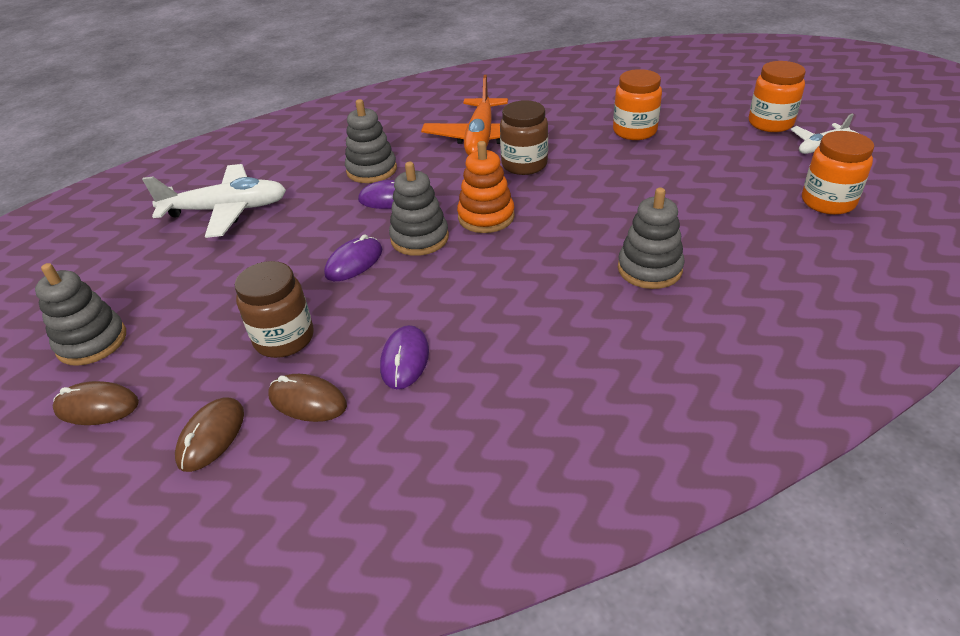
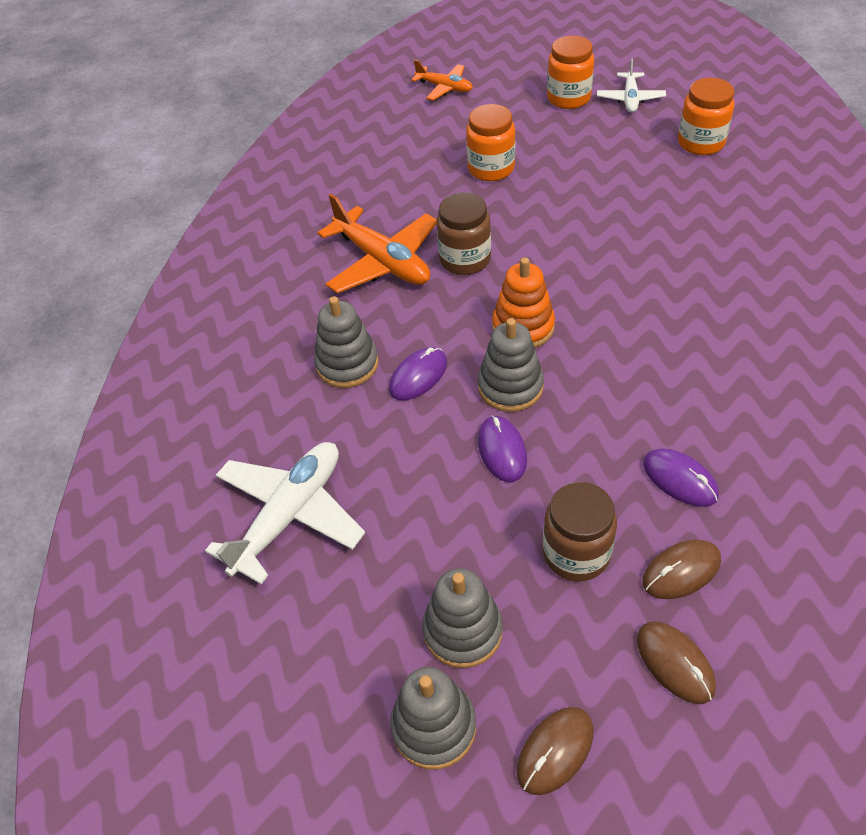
camera: 50 degrees left, 10 degrees up
grey stacking toy [618,188,684,289] -> grey stacking toy moved to [423,568,503,668]
none -> orange plane [411,60,473,100]

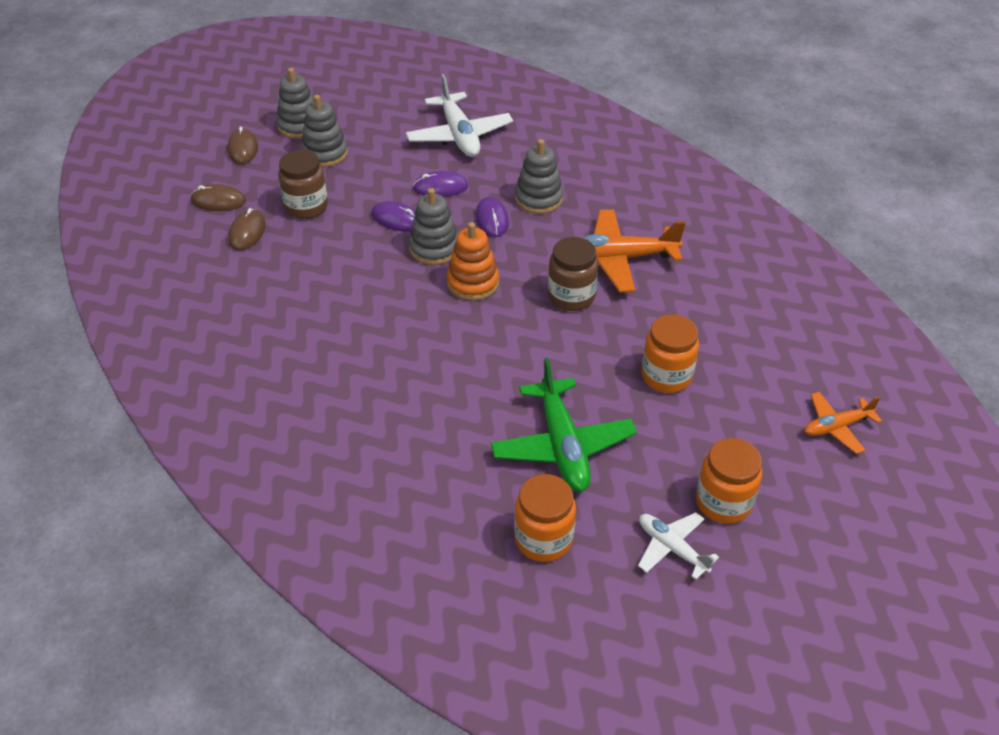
camera: 125 degrees right, 5 degrees down
purple mouse [643,448,719,507] -> purple mouse moved to [413,171,468,197]
none -> green plane [491,358,637,492]

